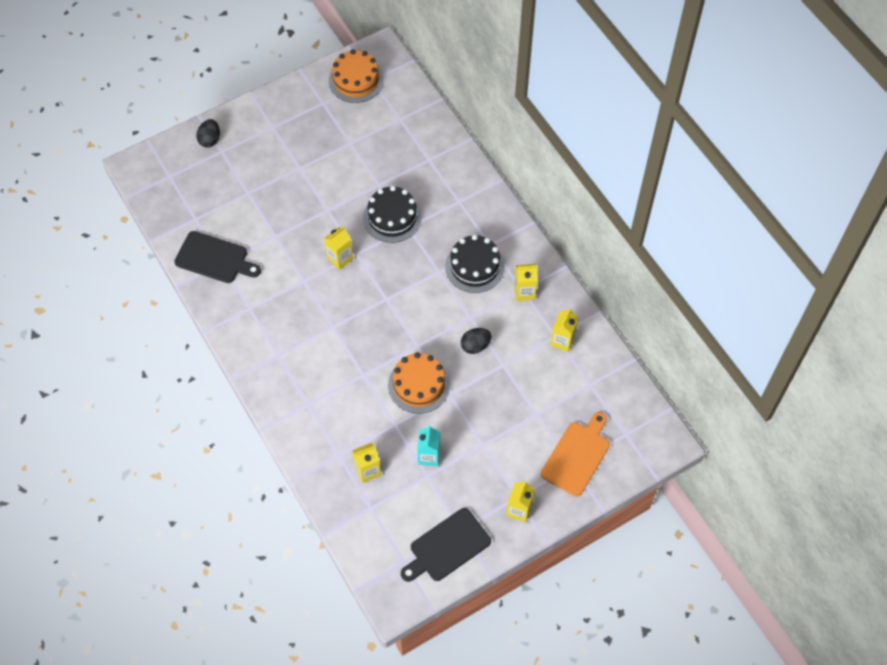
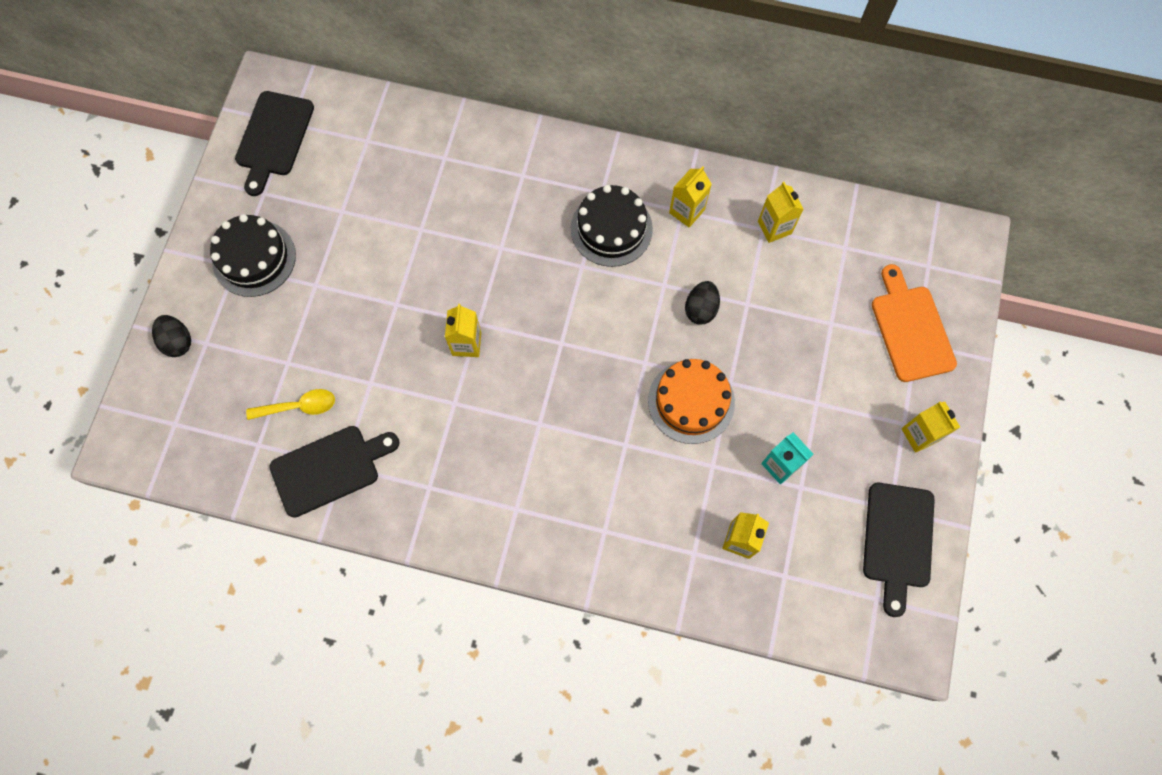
camera: 45 degrees left, 10 degrees up
orange cake [329,49,384,103] -> black cutting board [235,91,314,196]
black cake [363,186,422,243] -> black cake moved to [210,214,296,297]
none -> yellow spoon [246,389,335,420]

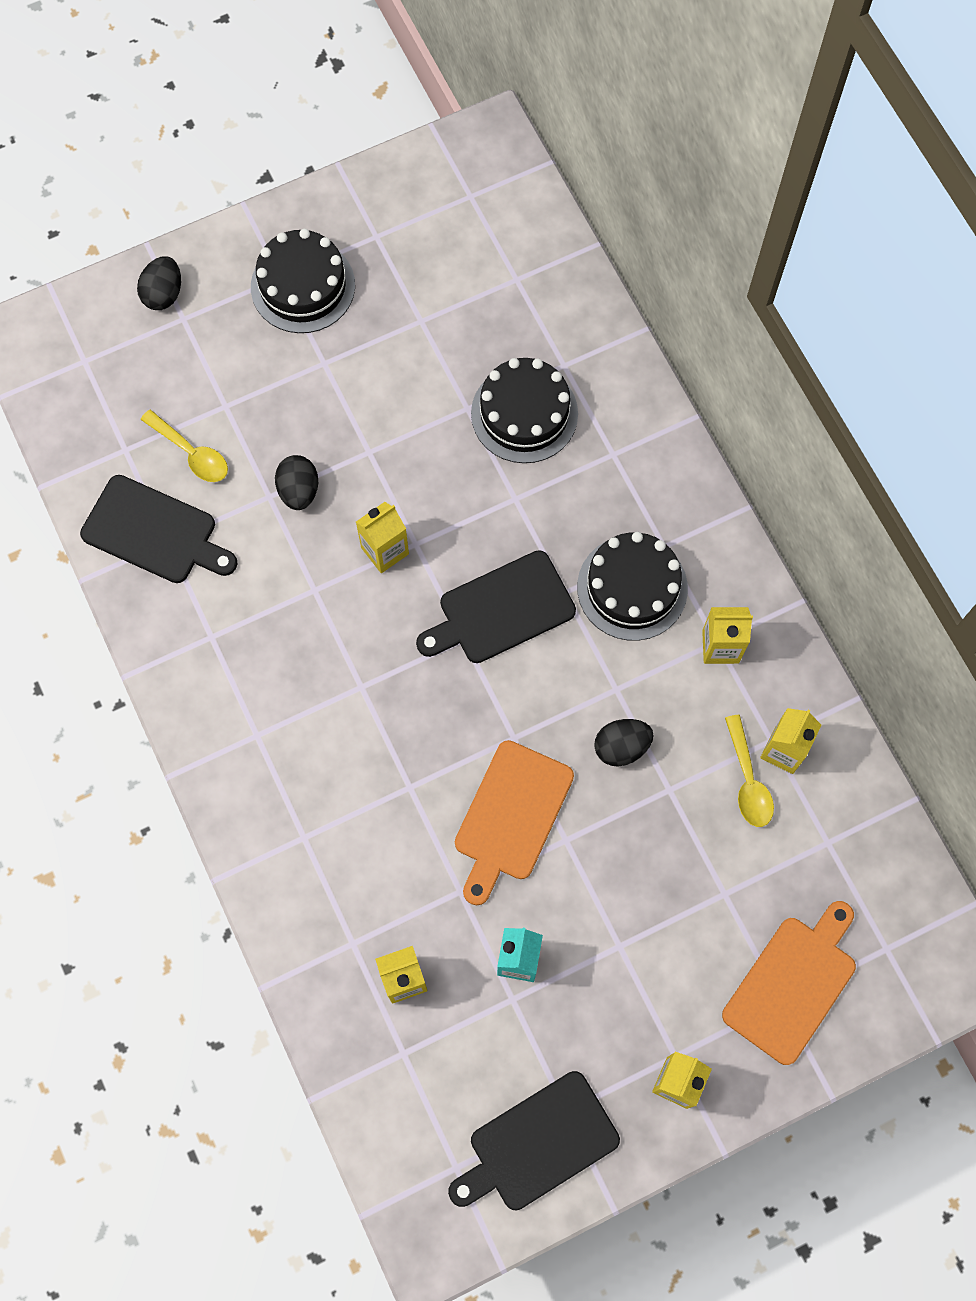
camera: 50 degrees right, 0 degrees up
black cutting board [235,91,314,196] -> black cutting board moved to [416,550,576,663]
orange cake [648,359,735,444] -> orange cutting board [455,740,574,905]
none -> black egg [275,455,318,510]
none -> black cake [471,358,578,463]
none -> yellow spoon [725,715,774,827]

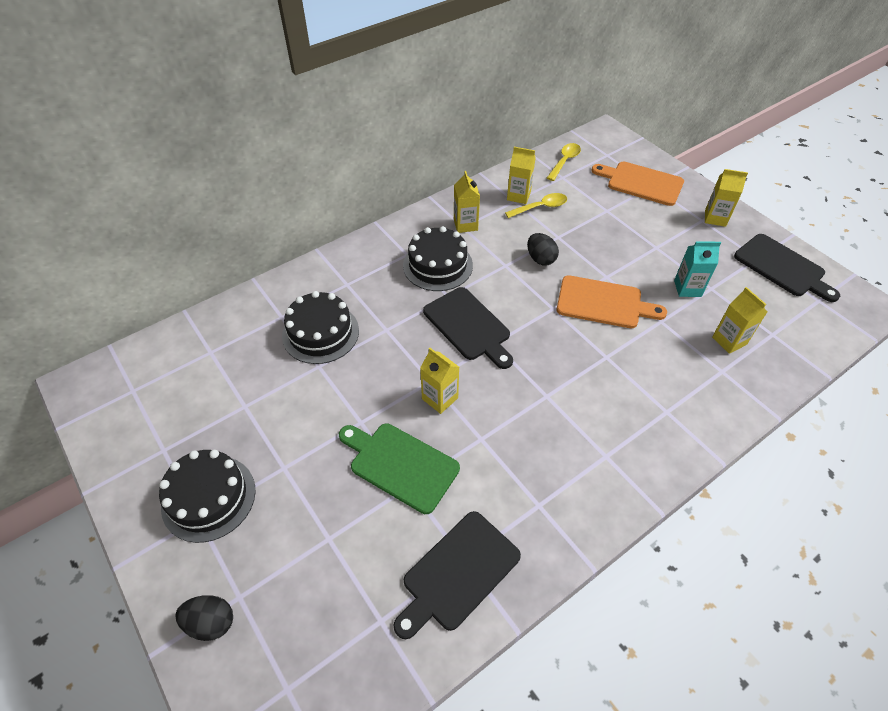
camera: 100 degrees left, 20 degrees down
black cutting board [80,475,238,583] -> black cutting board turned 150 degrees counterclockwise [394,511,521,640]
yellow spoon [140,410,228,482] -> yellow spoon moved to [547,143,581,181]
black egg [275,455,318,510] -> green cutting board [339,423,460,514]

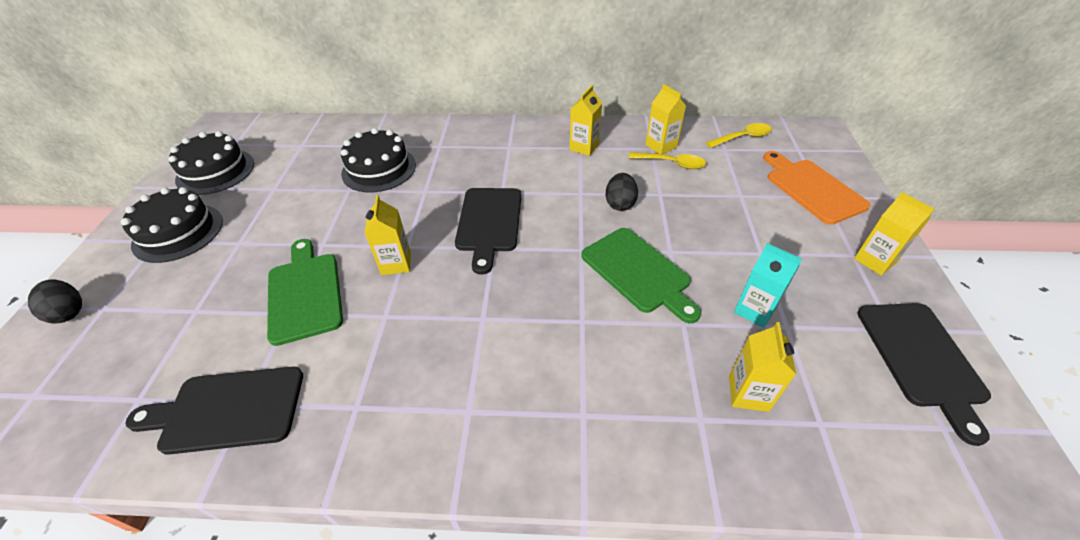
camera: 40 degrees right, 5 degrees down
black cake [403,226,473,291] -> black cake moved to [169,131,254,195]
orange cutting board [557,275,667,328] -> green cutting board [581,228,701,323]

